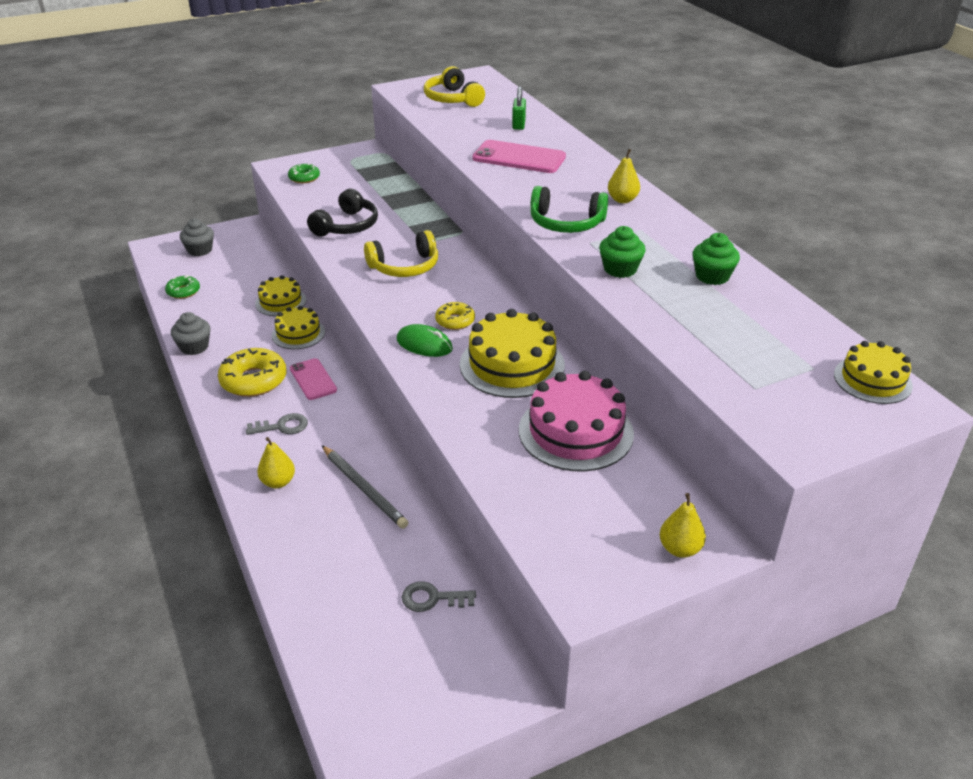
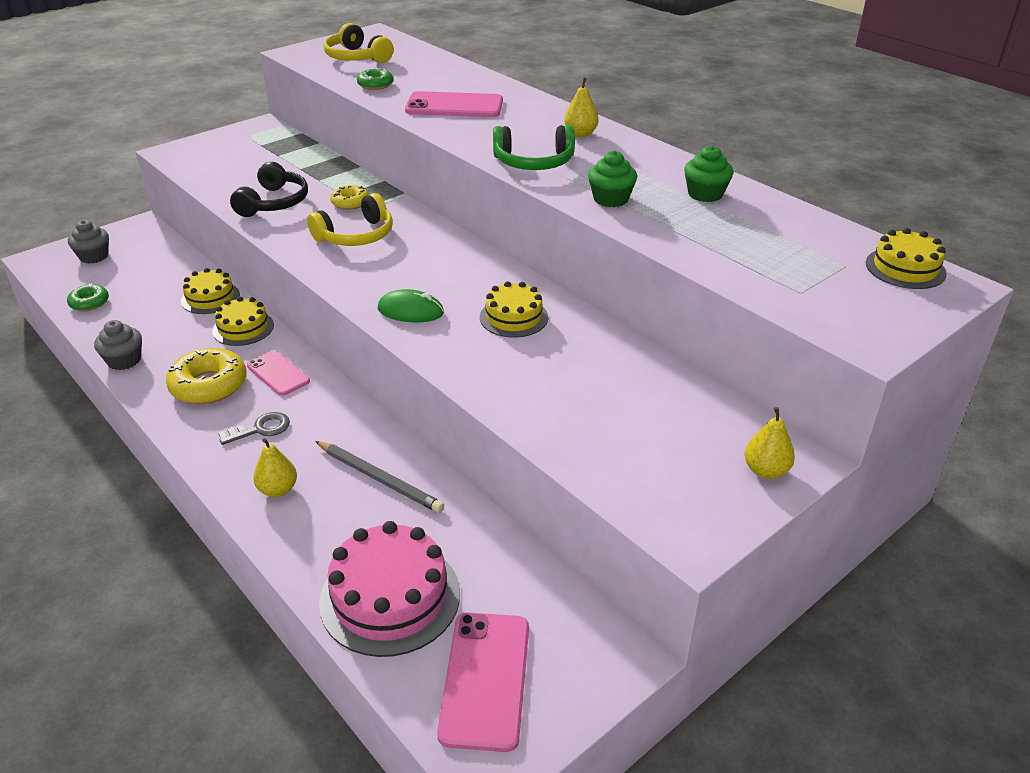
camera: 15 degrees left, 0 degrees up
green donut [288,163,320,183] -> green donut moved to [357,68,393,90]
grey key [402,581,476,612] -> none
yellow donut [435,302,475,330] -> yellow donut moved to [330,185,369,210]
yellow cake [460,309,565,398] -> yellow cake [480,281,548,338], size x0.60
green padlock [512,86,526,130] -> none
pink cake [519,371,634,471] -> pink cake moved to [319,521,460,657]
none -> pink phone [437,612,529,752]

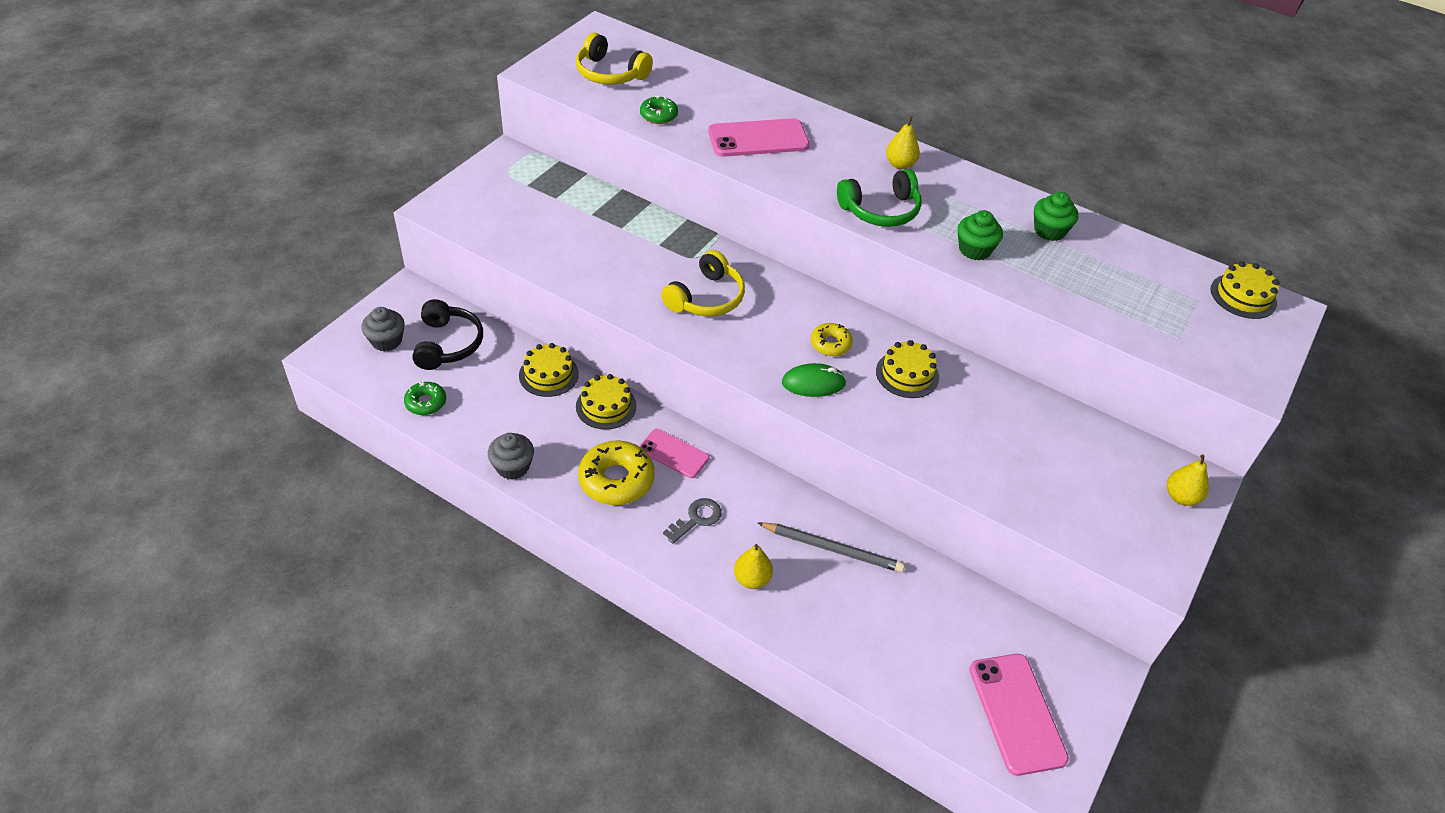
camera: 20 degrees left, 10 degrees up
black headphones [230,162,308,217] -> black headphones moved to [412,299,483,370]
pink cake [319,521,460,657] -> none
yellow donut [330,185,369,210] -> yellow donut moved to [811,323,853,356]

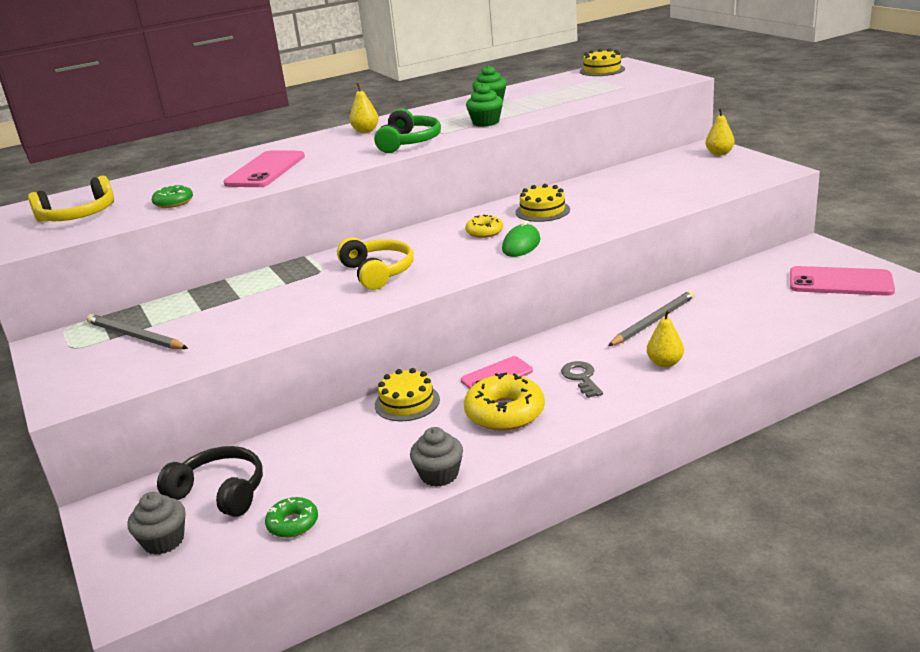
camera: 55 degrees left, 20 degrees down
yellow cake [519,343,579,397] -> none
none -> grey pencil [87,314,188,349]

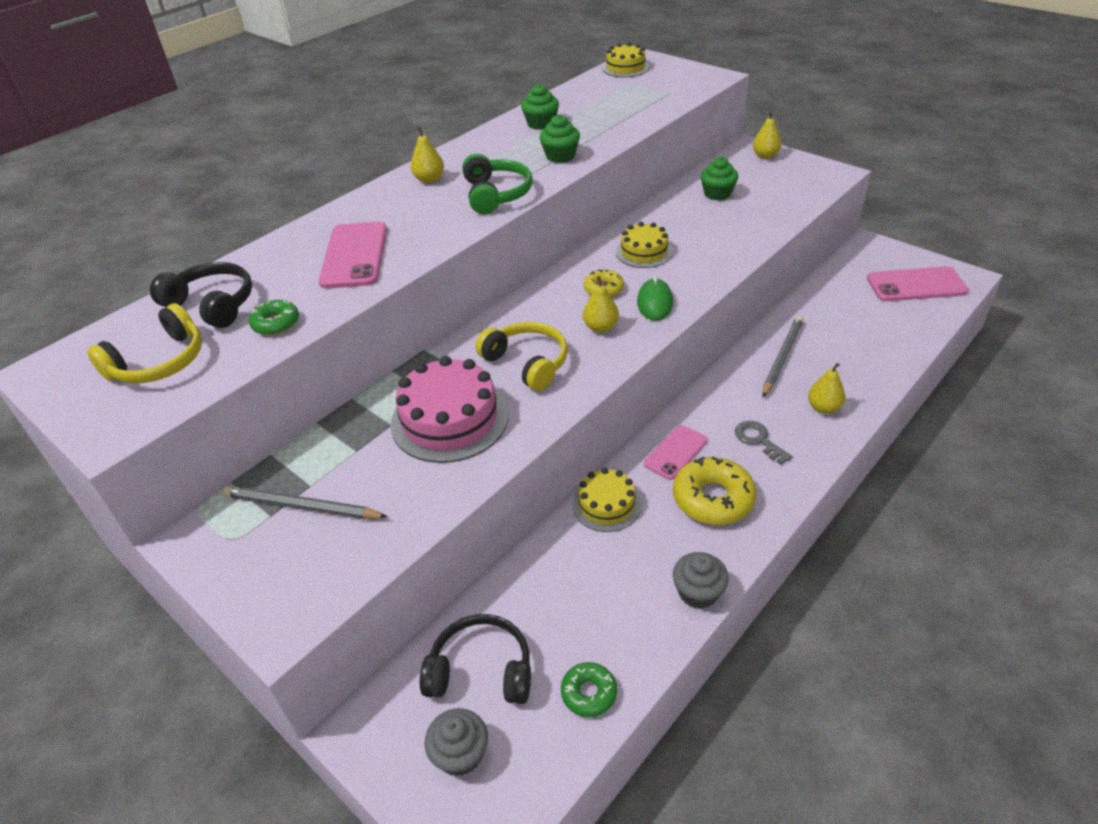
camera: 20 degrees left, 15 degrees up
none -> black headphones [150,262,252,328]
none -> pink cake [391,356,508,463]
none -> yellow pear [583,276,619,333]
none -> green cupcake [701,157,738,201]

